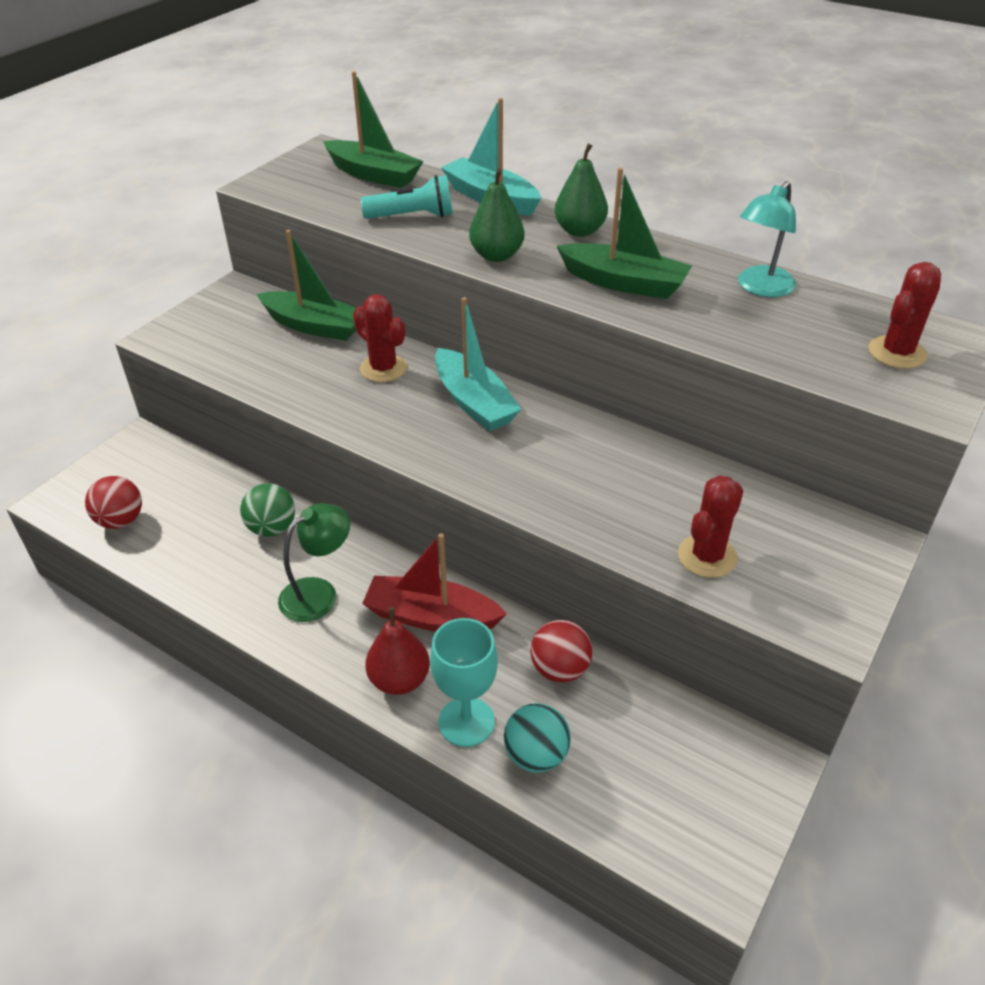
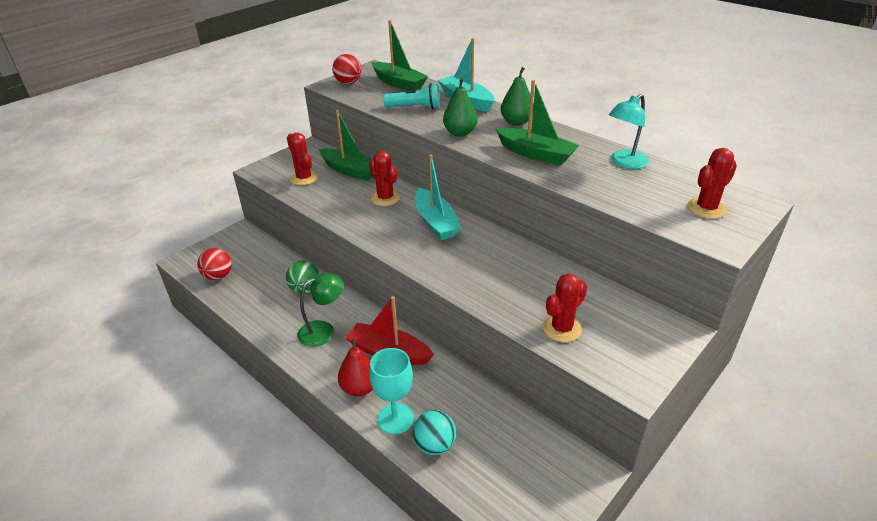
camera: 10 degrees right, 5 degrees down
red ball [530,620,593,682] -> red ball moved to [332,54,361,84]
none -> red cactus [287,132,318,185]

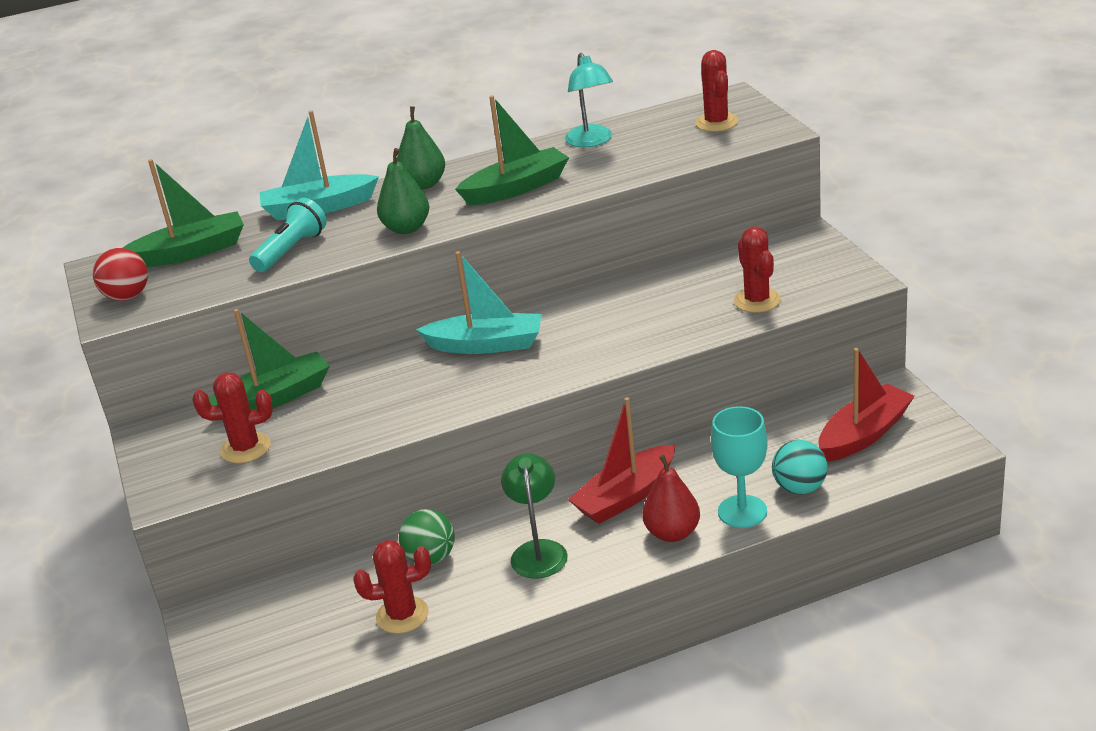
camera: 60 degrees left, 5 degrees down
red ball [197,248,232,280] -> none
red cactus [369,151,400,206] -> red cactus moved to [353,540,431,634]
none -> red boat [819,348,915,462]

